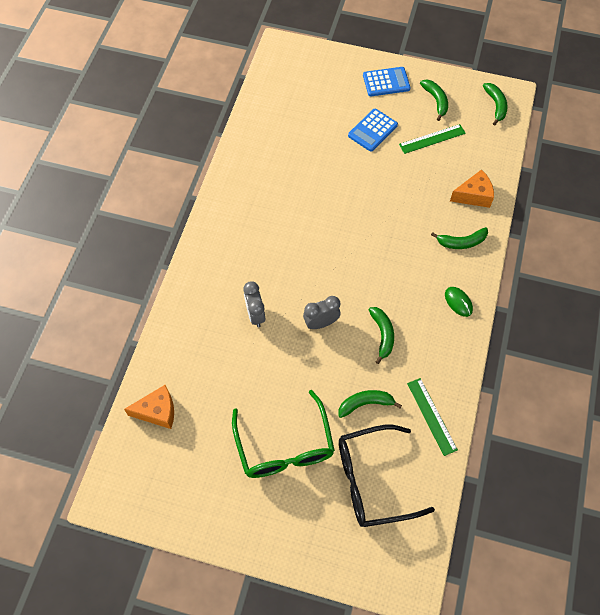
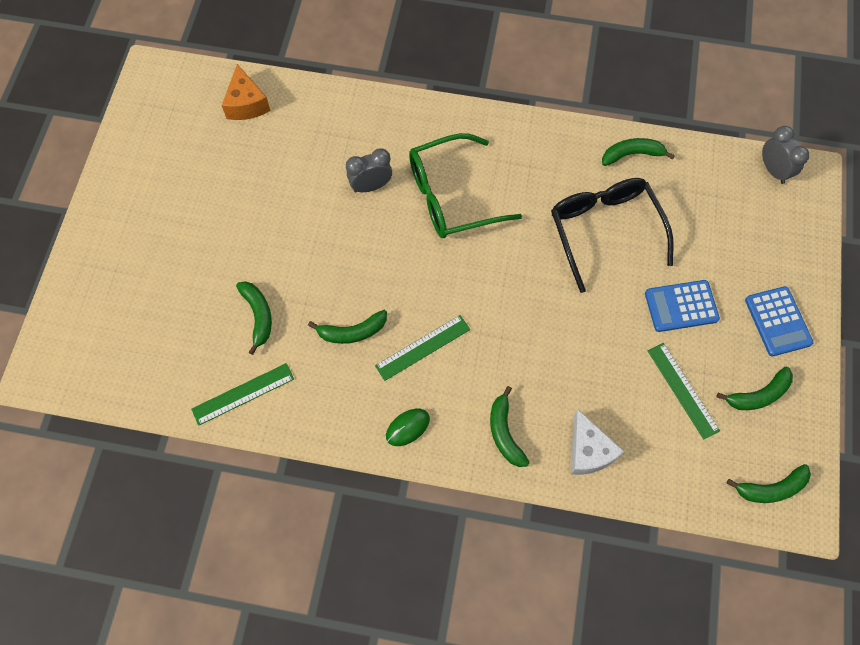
camera: 85 degrees right, 5 degrees up
green glasses [232,390,335,478] -> green glasses moved to [409,133,522,238]
grey clock [303,296,341,329] -> grey clock moved to [762,126,810,184]
black glasses [339,425,435,527] -> black glasses moved to [551,178,674,293]
blue calculator [348,109,398,152] -> blue calculator turned 45 degrees counterclockwise [645,280,720,332]
orange cheese [450,170,494,208] -> white cheese [571,410,624,475]
none -> green ruler [375,315,470,381]
none -> green banana [602,138,675,166]

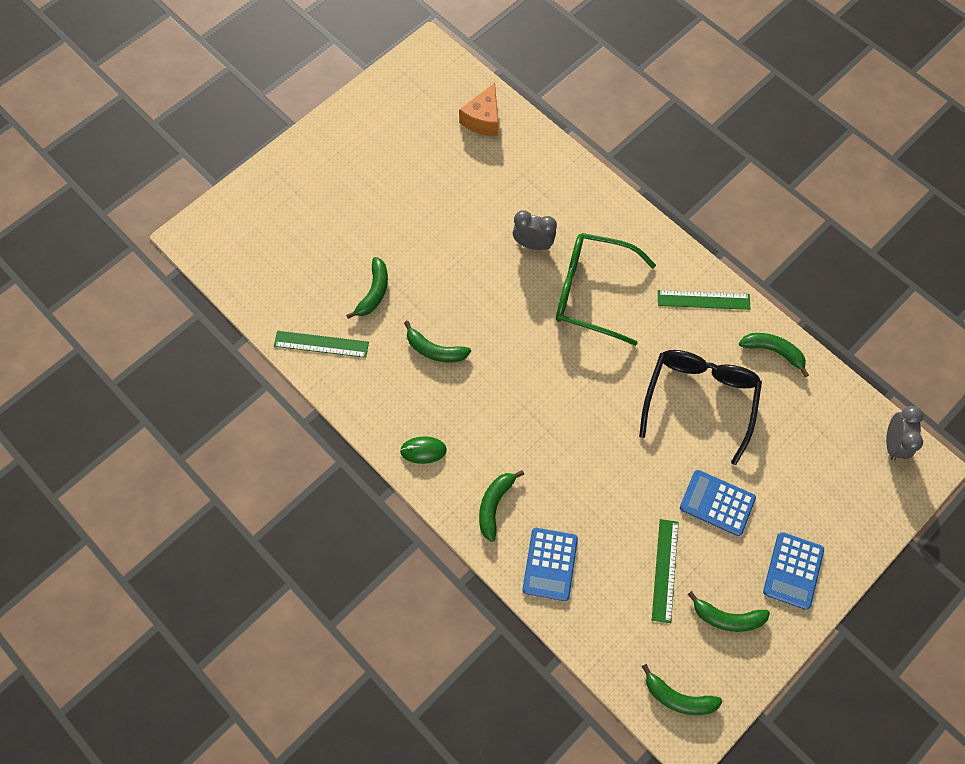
camera: 35 degrees right, 0 degrees up
green ruler [375,315,470,381] -> green ruler moved to [658,290,751,310]
white cheese [571,410,624,475] -> blue calculator [522,528,578,601]

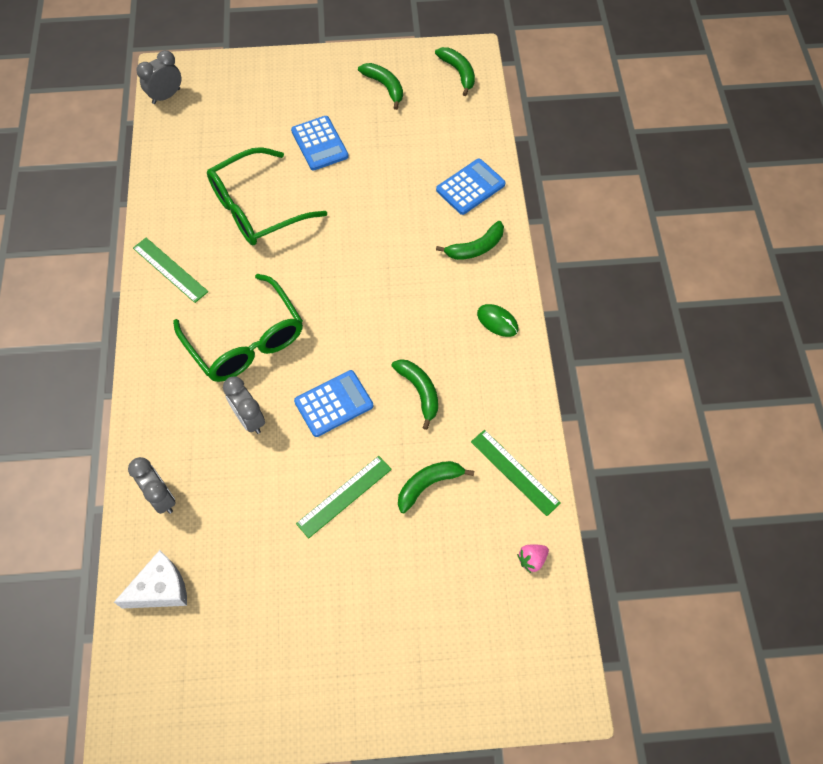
camera: 140 degrees left, 5 degrees down
orange cheese [459,83,498,136] -> white cheese [114,550,187,609]
black glasses [639,350,762,465] -> green glasses [207,147,327,245]
green ruler [652,519,679,623] -> green ruler moved to [296,456,392,539]
green banana [739,333,809,377] -> none
blue calculator [763,532,824,610] -> blue calculator moved to [294,370,373,437]
none -> grey clock [128,457,176,514]
none -> pink strawberry [517,545,549,573]

